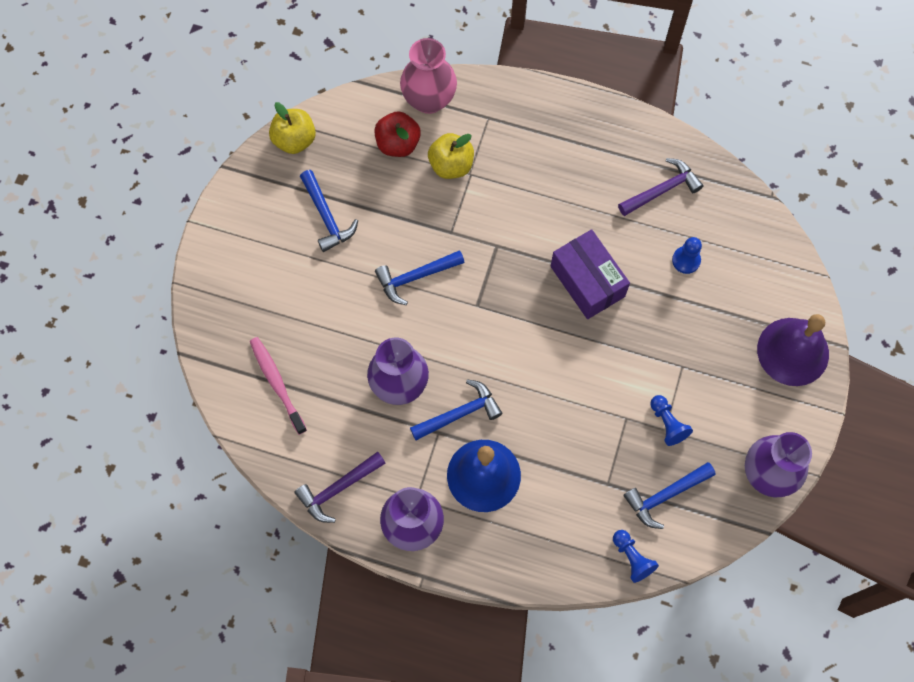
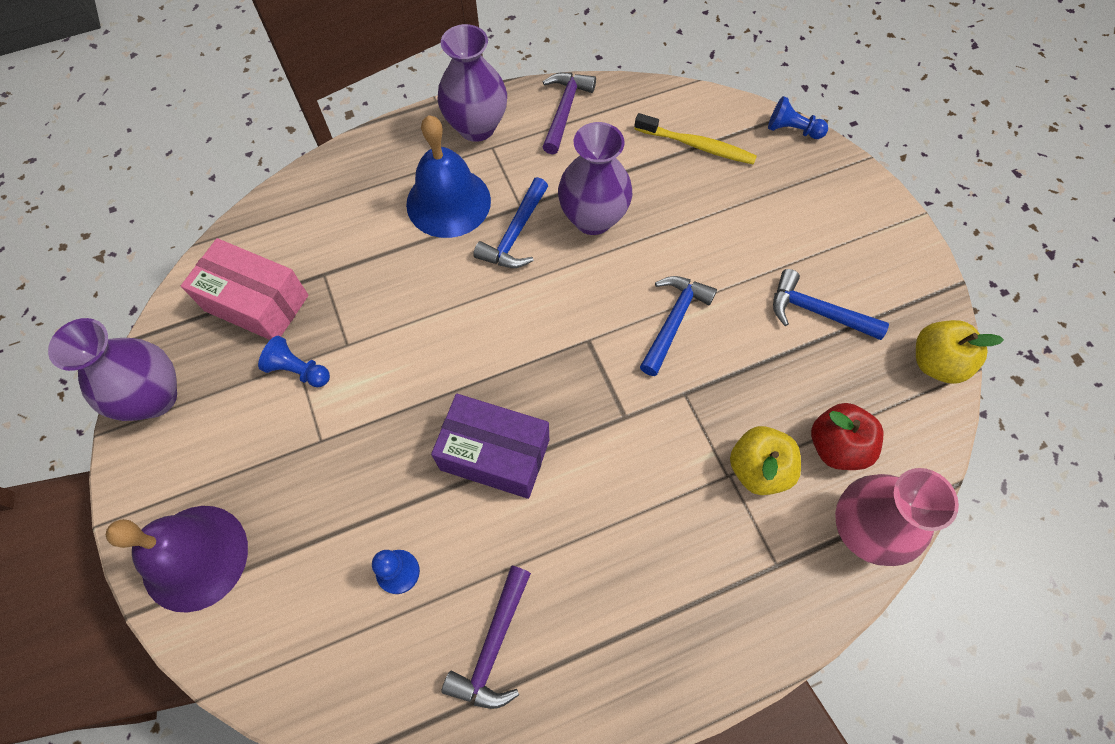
camera: 140 degrees right, 5 degrees down
pink toothbrush [250,337,307,435] -> yellow toothbrush [634,113,757,165]
blue pawn [613,530,659,583] -> blue pawn moved to [768,96,828,139]
blue hammer [624,462,716,529] -> pink box [181,238,309,340]

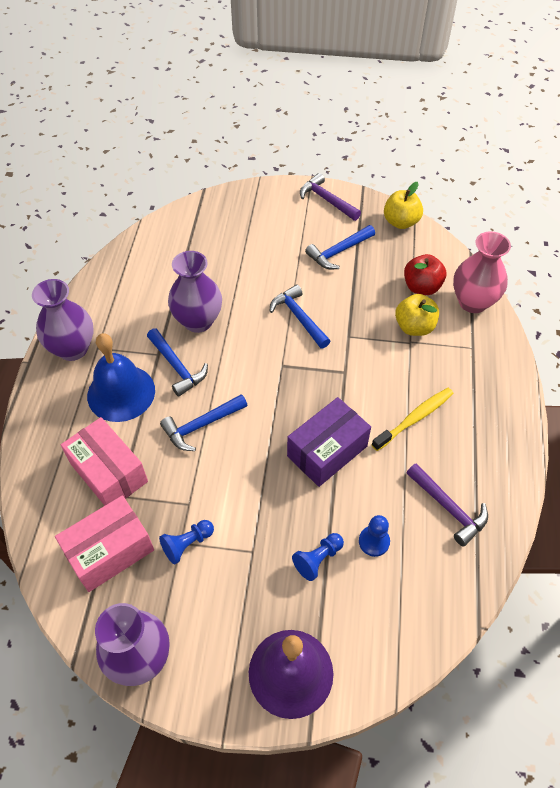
camera: 60 degrees left, 10 degrees down
purple hammer [543,72,596,154] -> purple hammer moved to [300,173,361,221]
yellow toothbrush [634,113,757,165] -> yellow toothbrush moved to [372,388,454,451]
blue pawn [768,96,828,139] -> blue pawn moved to [292,533,344,581]
none -> pink box [61,417,148,506]
none -> blue hammer [160,394,248,451]

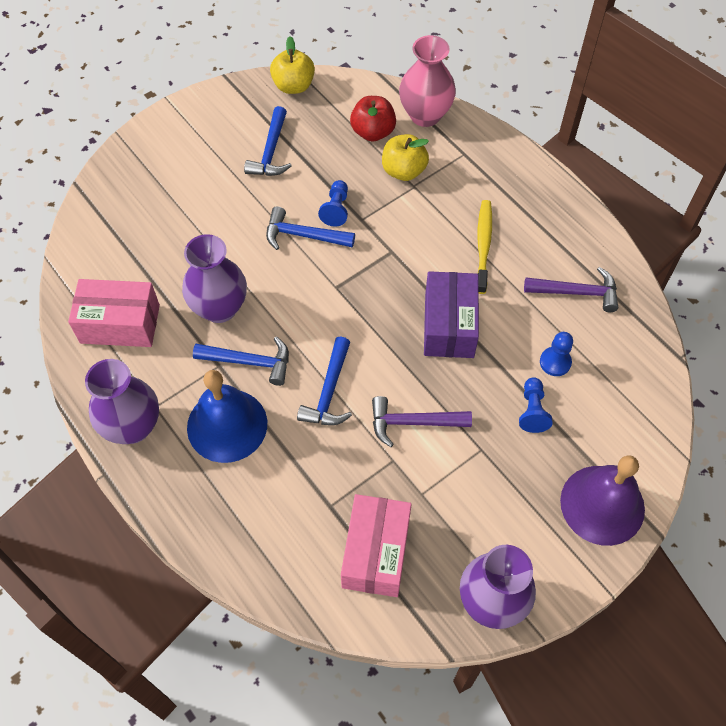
camera: 45 degrees left, 5 degrees up
pink box [61,417,148,506] -> pink box moved to [68,279,160,347]
blue pawn [159,520,214,565] -> blue pawn moved to [318,180,348,227]
purple hammer [300,173,361,221] -> purple hammer moved to [372,396,472,447]

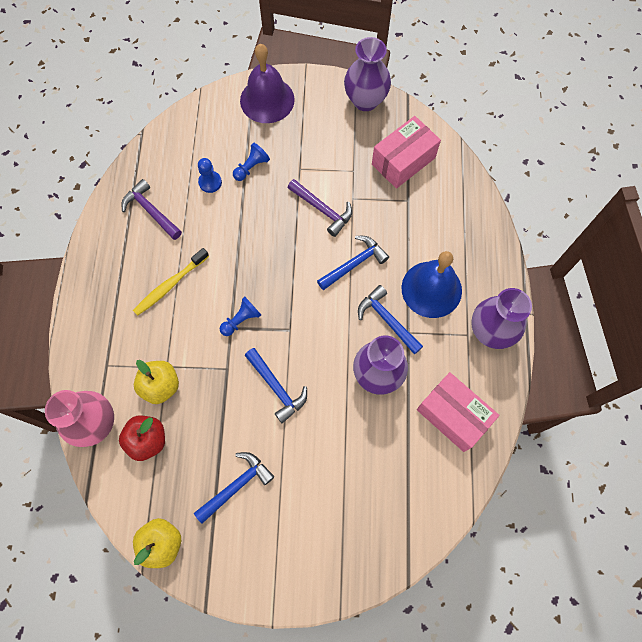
camera: 140 degrees left, 10 degrees up
blue pawn [318,180,348,227] -> blue pawn moved to [220,297,261,336]
purple box [424,271,479,358] -> none

